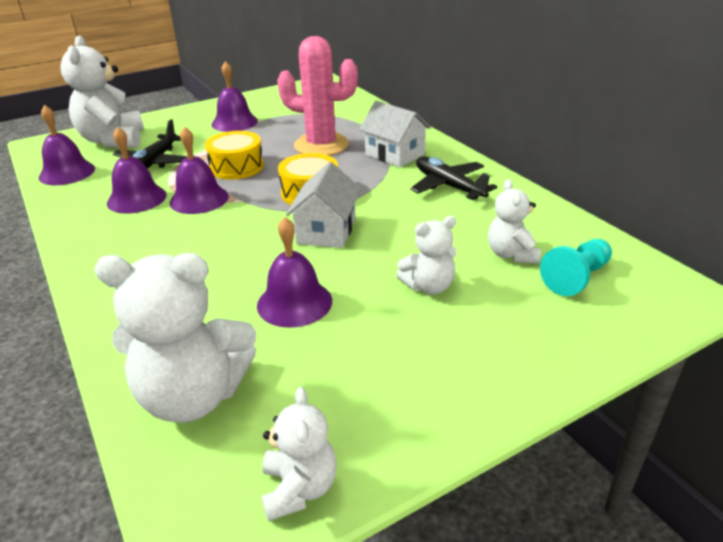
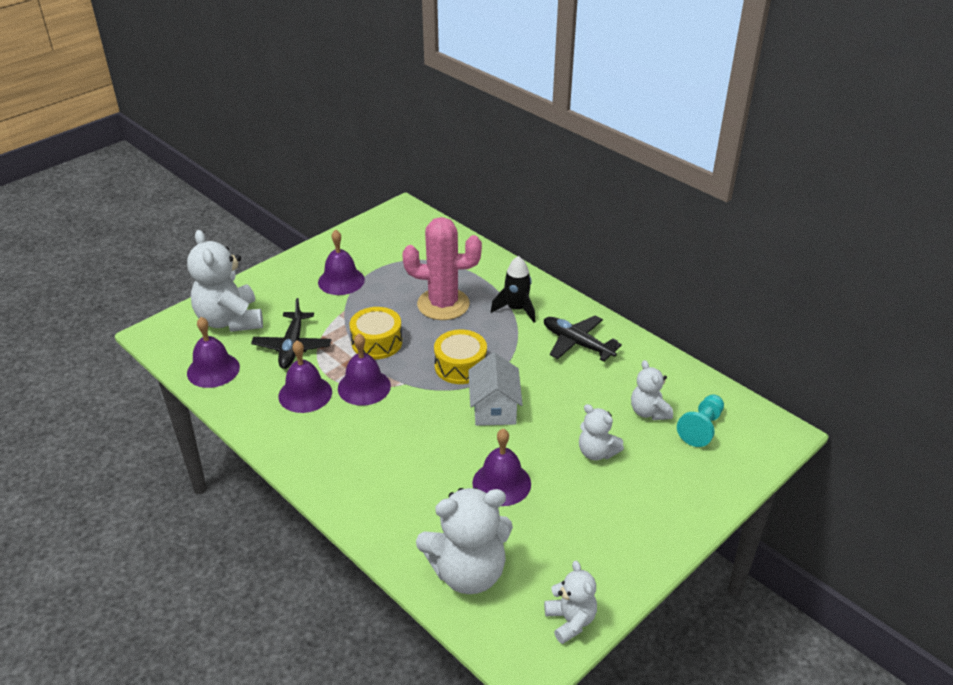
camera: 15 degrees left, 5 degrees up
white house [359,101,431,167] -> black rocket [491,256,535,322]
white teddy bear [396,216,456,294] -> white teddy bear turned 75 degrees clockwise [579,404,624,460]

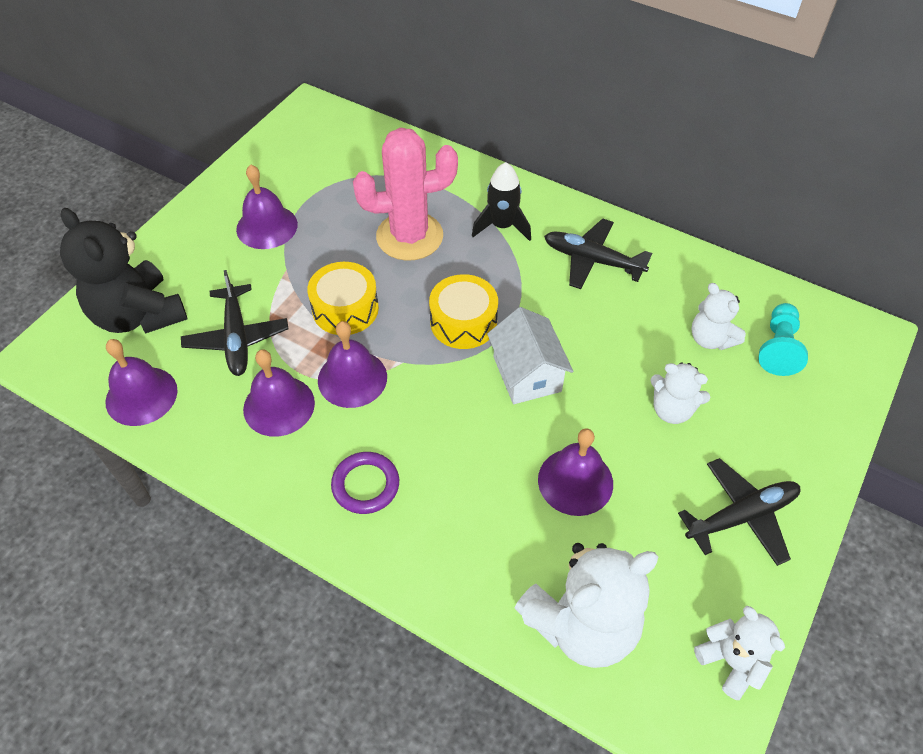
camera: 15 degrees left, 15 degrees up
white teddy bear [187,230,263,332] -> black teddy bear [60,208,188,334]
none -> purple ring [331,452,399,514]
none -> black plane [678,458,801,566]

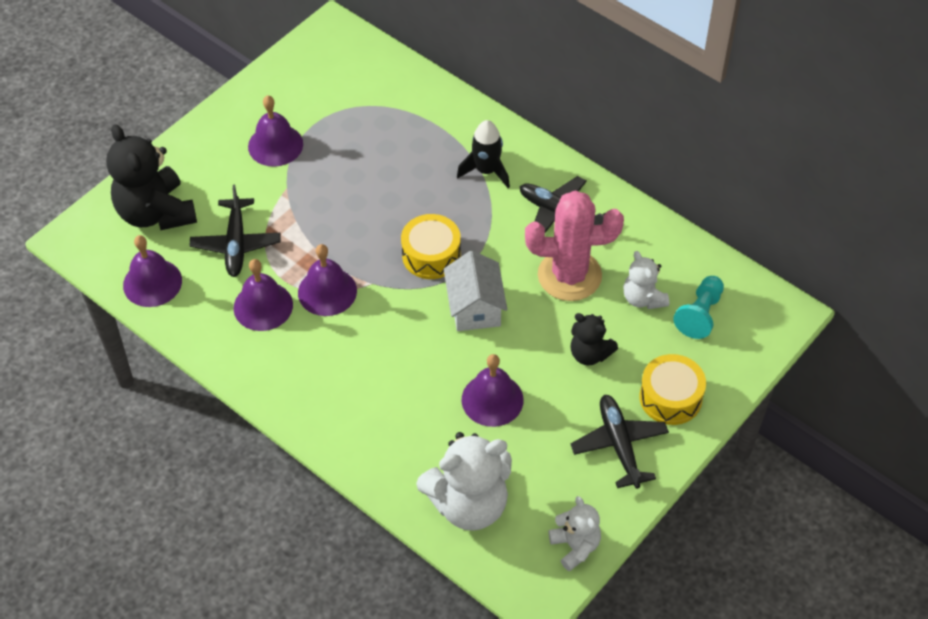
camera: 10 degrees right, 0 degrees up
yellow drum [307,262,379,335] -> yellow drum moved to [639,354,706,425]
purple ring [331,452,399,514] -> none
pink cactus [353,127,458,261] -> pink cactus moved to [525,190,624,301]
white teddy bear [650,362,711,424] -> black teddy bear [571,313,618,365]
black plane [678,458,801,566] -> black plane turned 90 degrees counterclockwise [571,395,669,489]

